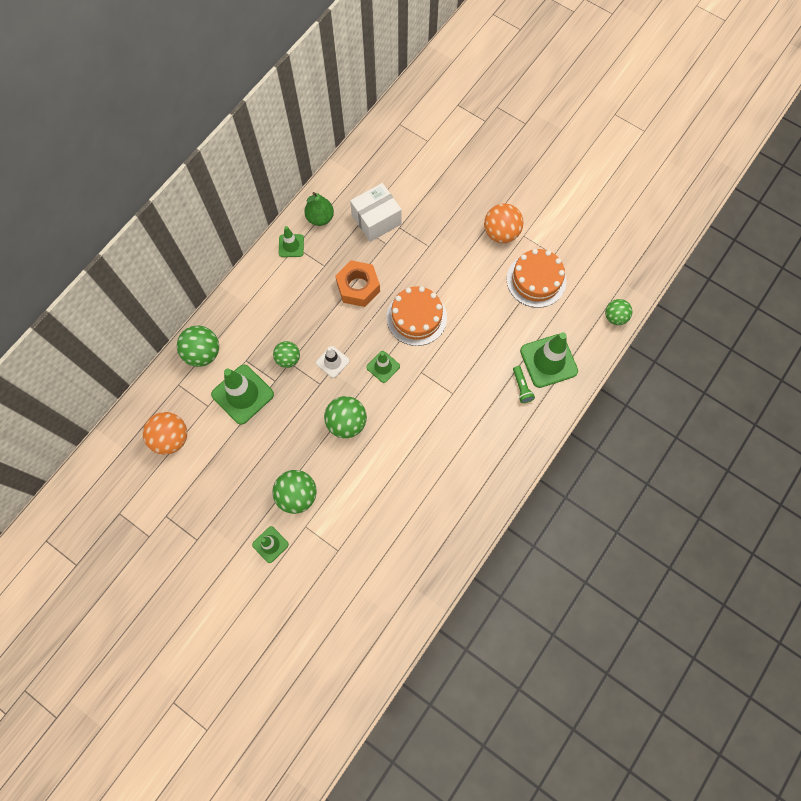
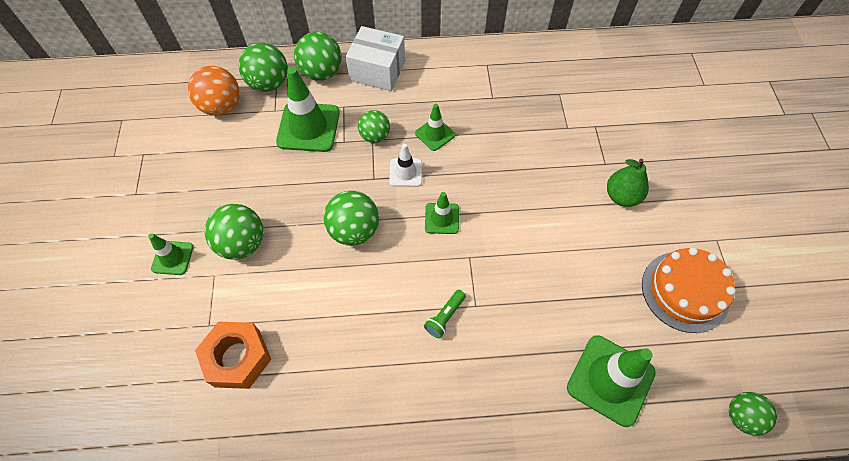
camera: 50 degrees right, 10 degrees down
green traffic cone [279,226,304,257] -> green traffic cone moved to [415,104,455,151]
green pear [304,192,334,226] -> green pear moved to [607,159,649,207]
orange nut [335,260,380,307] -> orange nut moved to [195,322,271,389]
white box [350,183,402,242] -> white box moved to [346,26,405,91]
orange cake [386,286,447,346] -> none
orange ball [484,203,523,243] -> none
green flashlight [513,366,535,403] -> green flashlight moved to [424,290,466,339]
none -> green ball [238,43,288,92]

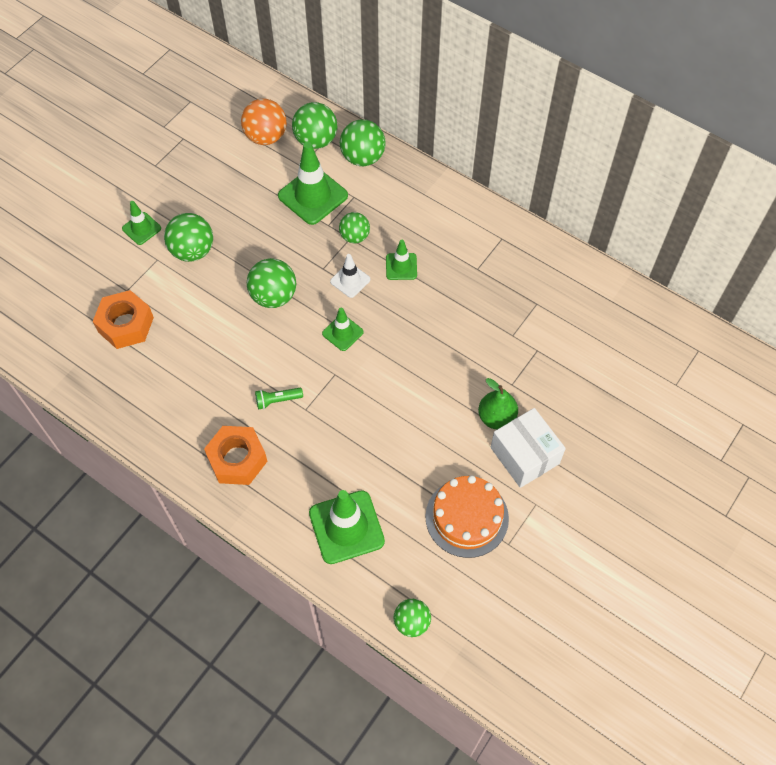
camera: 40 degrees right, 0 degrees up
white box [346,26,405,91] -> white box moved to [490,408,566,488]
none -> orange nut [204,426,268,485]

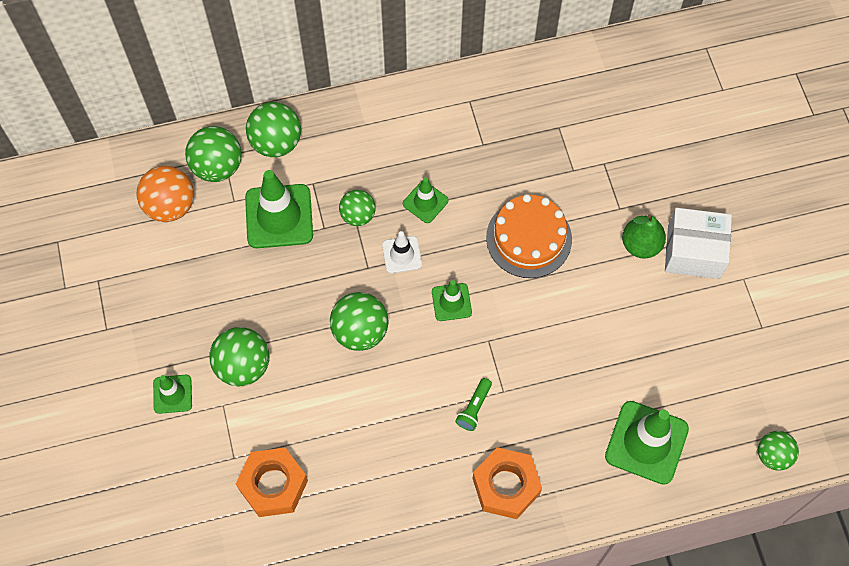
camera: 50 degrees left, 5 degrees up
orange cake [425,476,509,558] -> orange cake moved to [486,194,572,278]

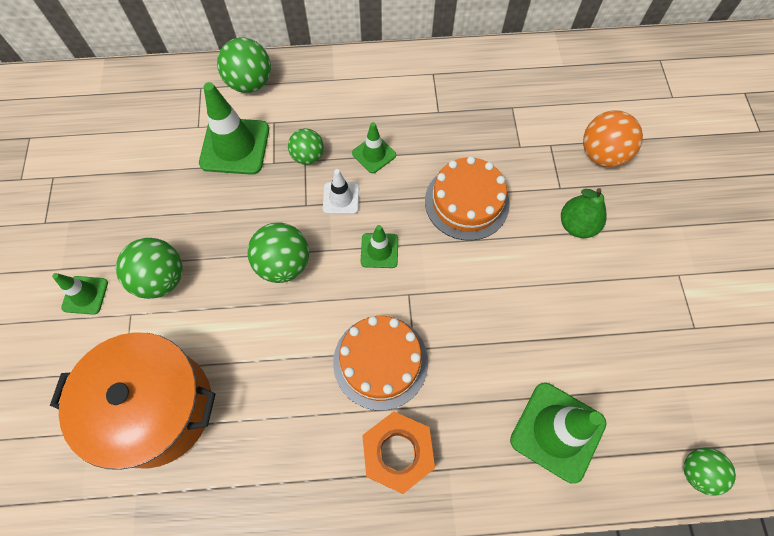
camera: 10 degrees right, 0 degrees up
orange ball [137,166,194,222] -> orange ball moved to [583,111,643,167]
green ball [185,126,241,182] -> none
orange nut [236,447,308,517] -> orange pot [50,332,216,470]
green flashlight [455,378,492,431] -> orange cake [333,316,428,410]
white box [665,208,732,279] -> none

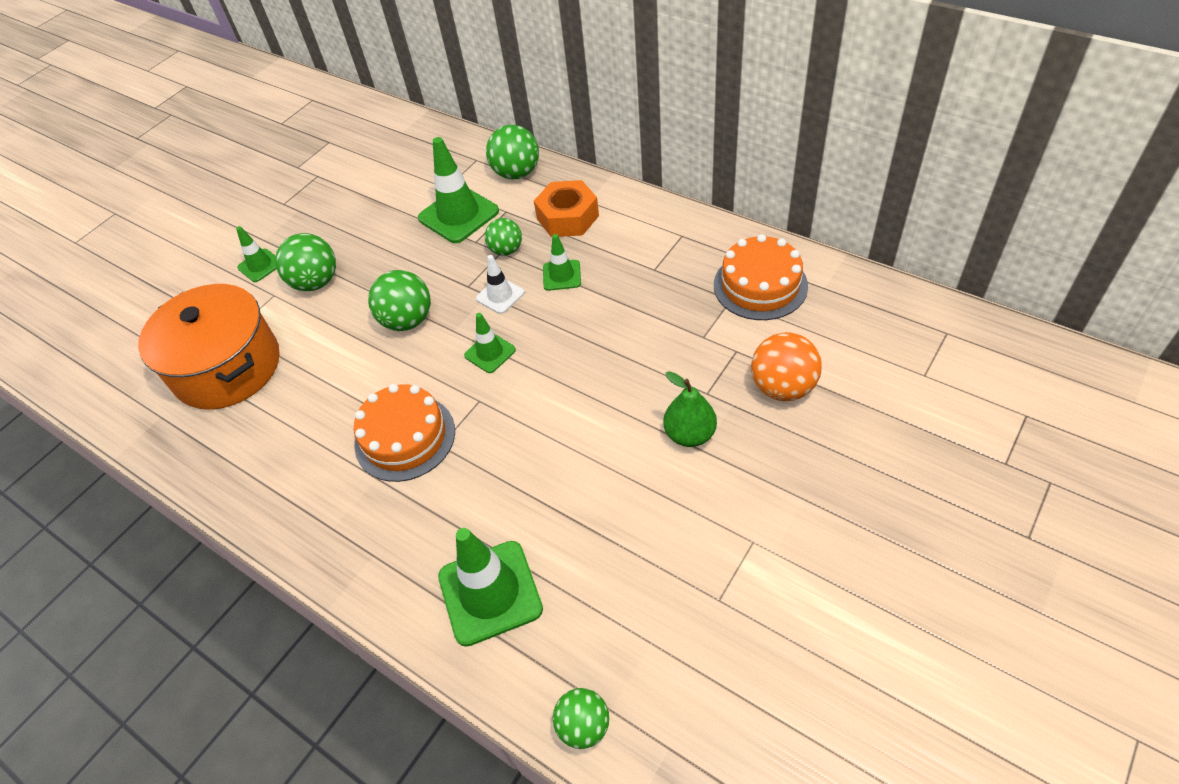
camera: 45 degrees right, 15 degrees down
orange nut [362,411,435,494] -> orange nut moved to [534,180,599,237]
orange cake [425,156,510,241] -> orange cake moved to [714,234,808,320]

